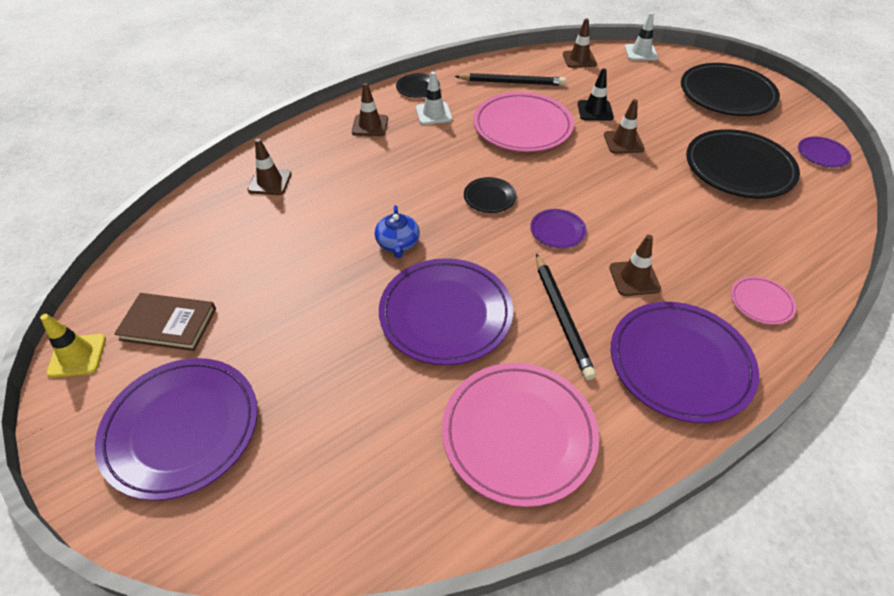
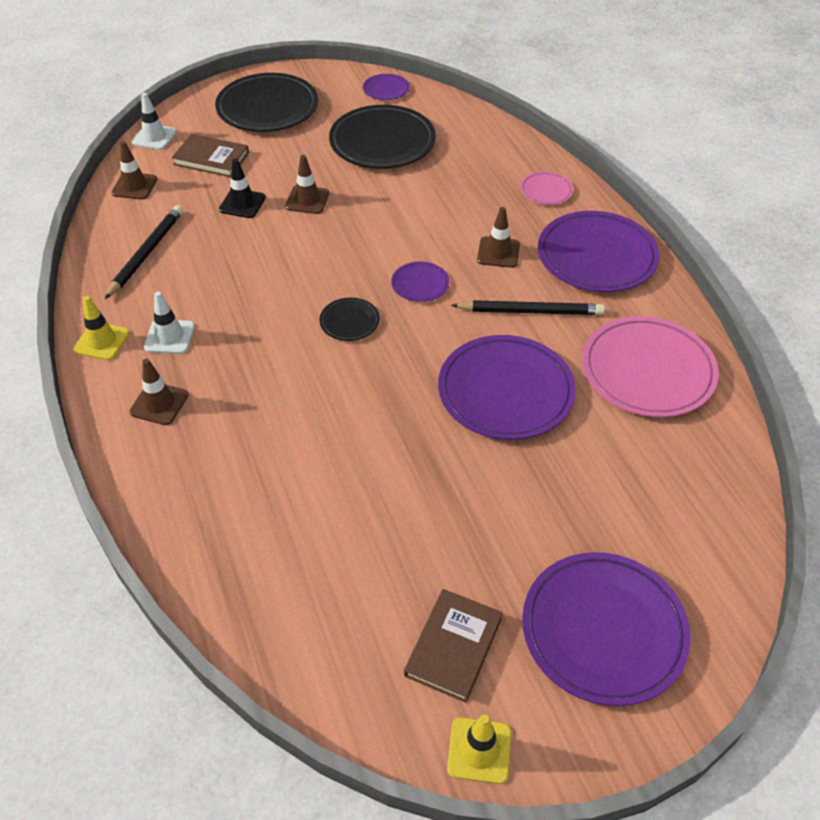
camera: 75 degrees left, 0 degrees up
brown traffic cone [247,138,292,195] -> none
blue teapot [375,205,420,258] -> none
black plate [396,73,440,98] -> yellow traffic cone [73,296,130,360]
pink plate [473,92,574,152] -> none
none -> brown book [172,134,249,177]

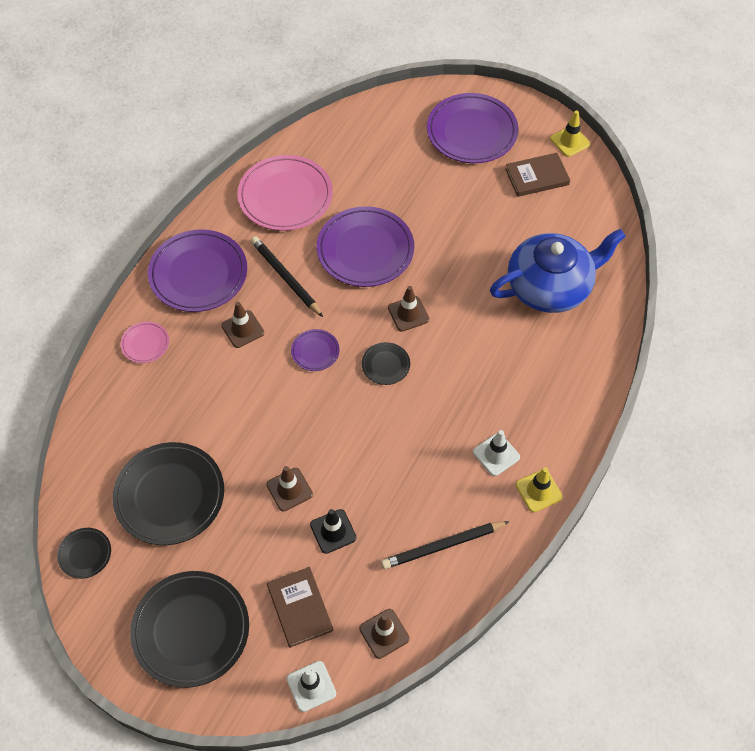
camera: 130 degrees left, 10 degrees up
brown traffic cone [130,359,189,425] -> brown traffic cone moved to [388,286,429,332]
purple plate [363,74,410,100] -> black plate [57,528,111,579]
none -> blue teapot [490,229,626,313]

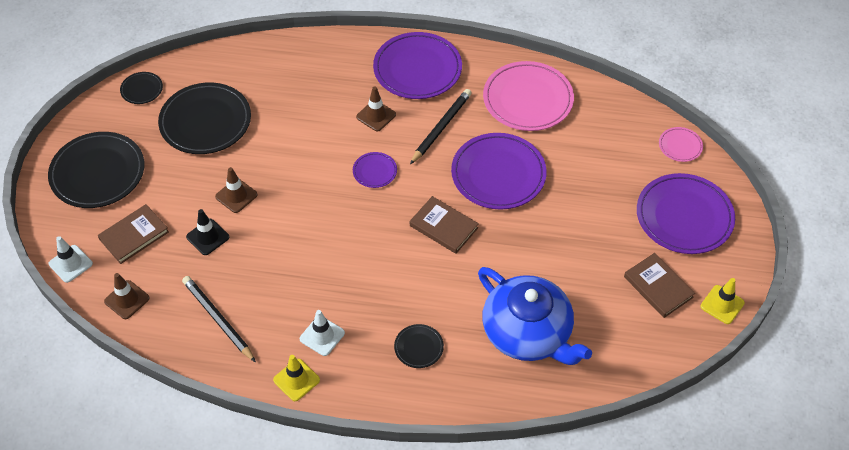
camera: 70 degrees right, 5 degrees down
pink plate [121,322,169,363] -> pink plate moved to [659,127,703,162]
black plate [362,342,410,385] -> black plate moved to [394,324,444,368]
brown traffic cone [388,286,429,332] -> brown book [410,196,479,254]

